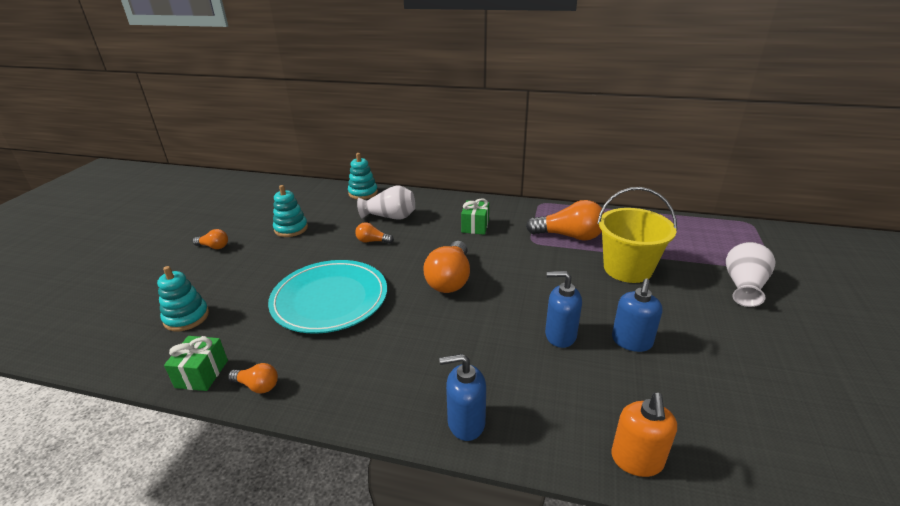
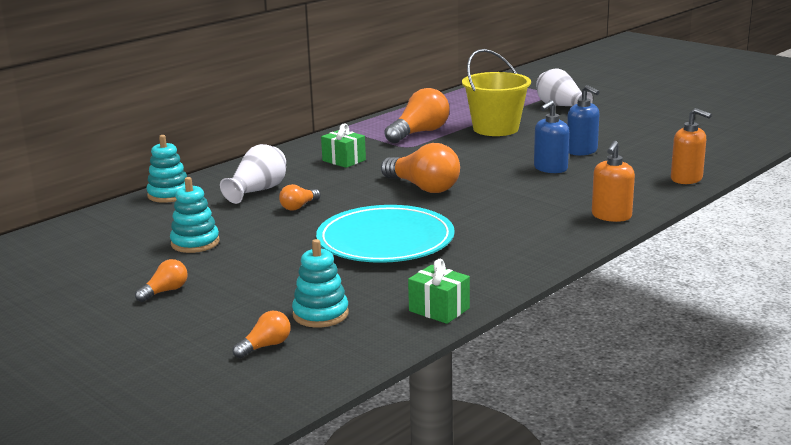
camera: 60 degrees left, 10 degrees down
orange light bulb [228,363,278,393] -> orange light bulb moved to [233,311,291,358]
blue soap dispenser [439,354,486,441] -> orange soap dispenser [592,141,635,222]

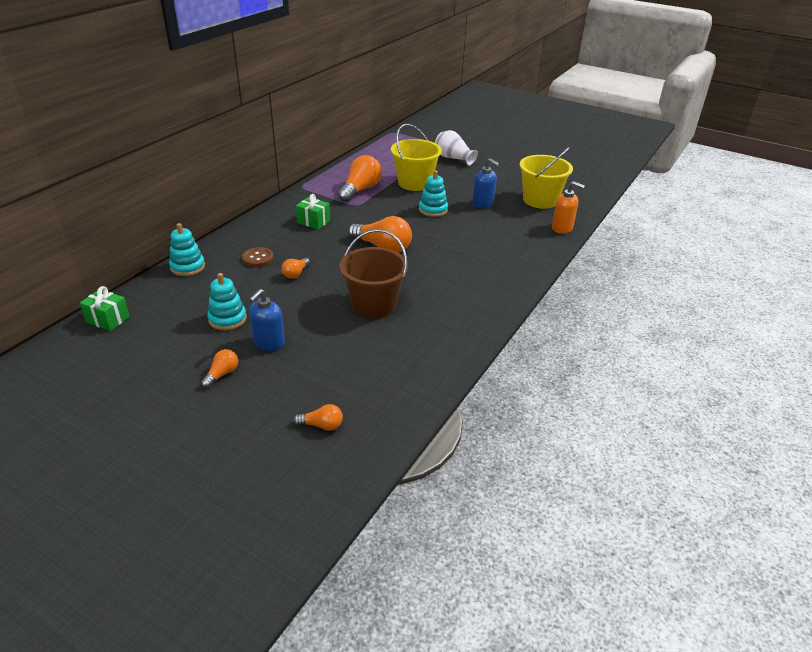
camera: 15 degrees left, 15 degrees up
white vase [220,144,286,204] -> brown button [242,247,274,267]
orange light bulb [233,311,291,358] -> orange light bulb turned 60 degrees clockwise [293,404,343,431]
turquoise stacking toy [292,239,349,327] -> turquoise stacking toy moved to [419,170,448,217]
turquoise plate [316,205,455,263] -> brown bucket [339,229,408,318]
green gift [408,259,470,324] -> green gift moved to [80,286,130,331]
blue soap dispenser [534,100,569,173] -> blue soap dispenser moved to [249,289,285,351]
orange soap dispenser [592,141,635,222] -> none
none -> yellow bucket [519,147,573,209]

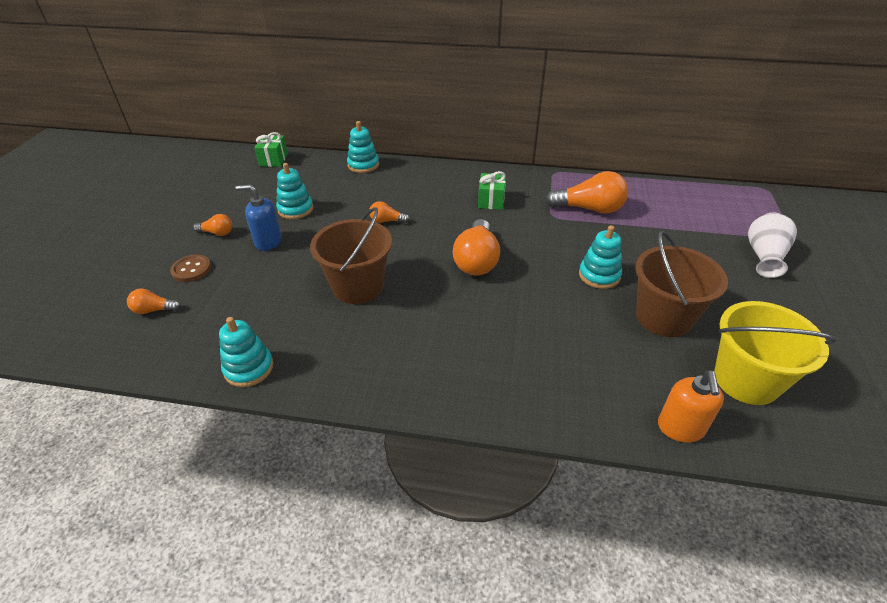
camera: 70 degrees right, 5 degrees up
brown button [242,247,274,267] -> brown button moved to [170,255,211,282]
orange light bulb [293,404,343,431] -> orange light bulb turned 105 degrees clockwise [127,289,181,314]
yellow bucket [391,124,442,191] -> none
blue soap dispenser [472,158,499,209] -> brown bucket [635,231,728,337]
none -> turquoise stacking toy [219,317,274,387]

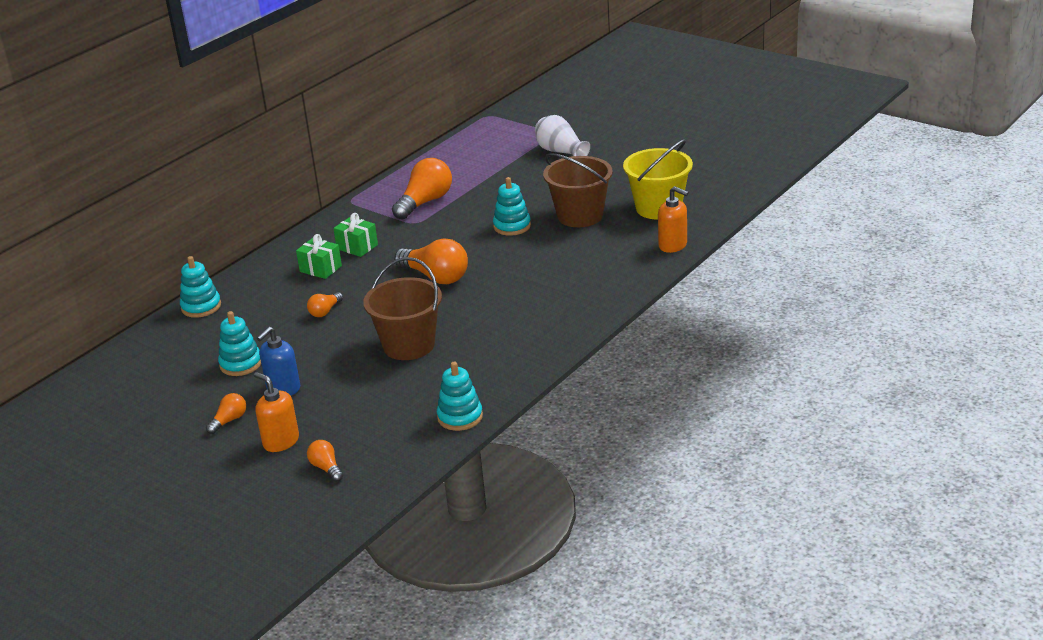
camera: 60 degrees left, 10 degrees down
orange light bulb [127,289,181,314] -> orange light bulb turned 120 degrees clockwise [307,440,343,482]
brown button [170,255,211,282] -> orange soap dispenser [254,372,299,452]
green gift [254,132,288,167] -> green gift moved to [296,234,342,279]

